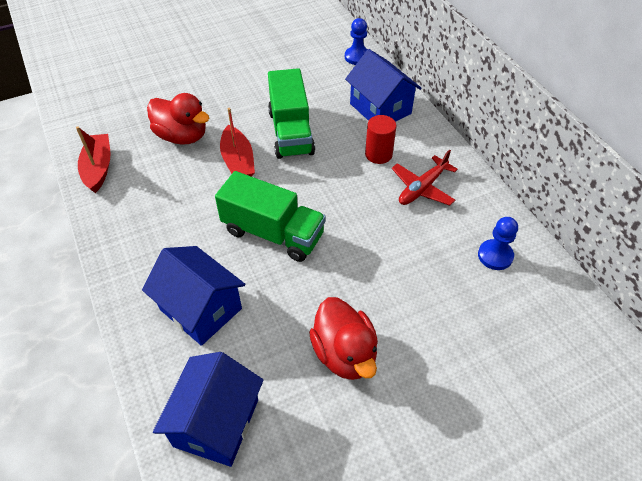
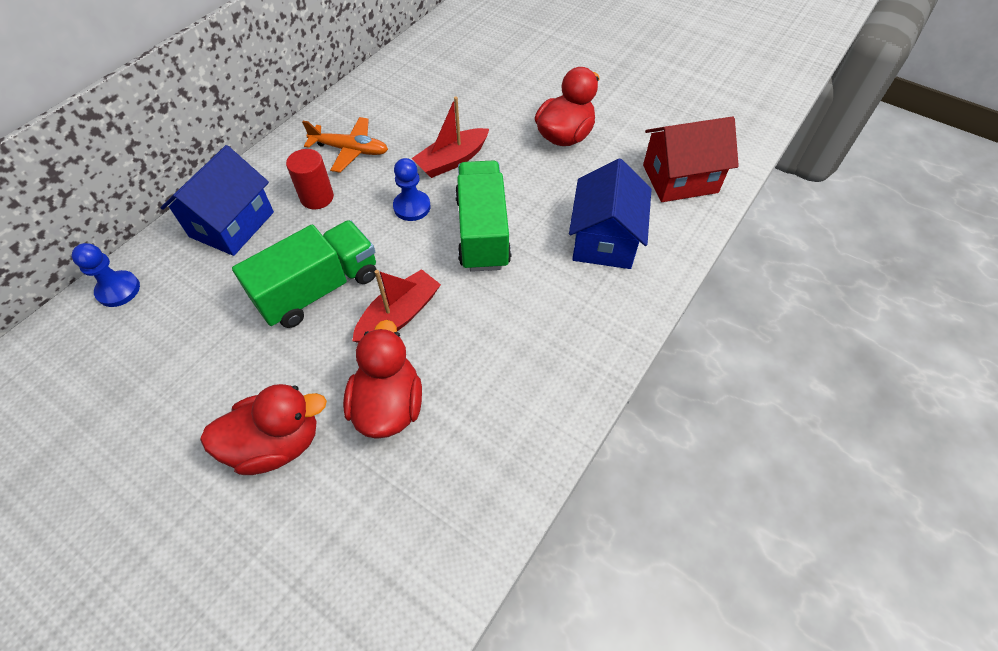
camera: 120 degrees left, 5 degrees up
red boat [76,126,110,193] -> red boat moved to [412,97,489,178]
blue house [153,352,263,467] -> red house [643,116,739,202]
red plane [392,149,458,206] -> orange plane [302,117,388,173]
blue pawn [478,217,518,270] -> blue pawn moved to [393,158,431,221]
none -> red duck [200,384,327,475]

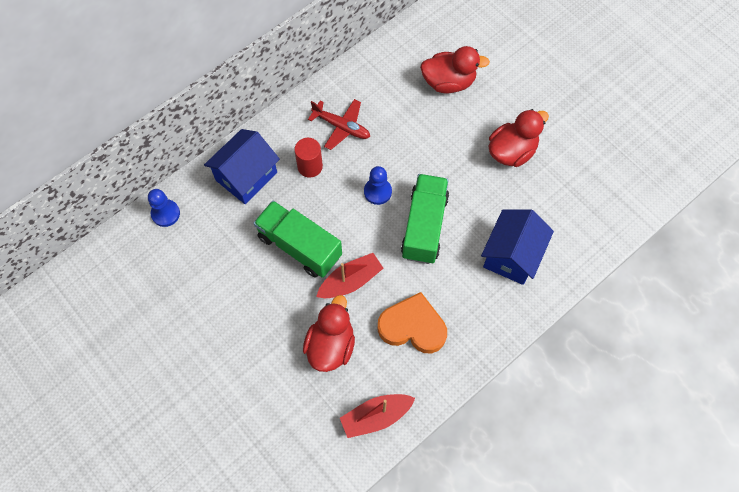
camera: 15 degrees right, 10 degrees up
red duck [200,384,327,475] -> red duck moved to [420,46,490,93]
green truck [232,220,377,328] -> green truck turned 120 degrees counterclockwise [253,201,342,278]
orange plane [302,117,388,173] -> red plane [308,99,370,150]
red boat [412,97,489,178] -> red boat moved to [340,394,415,438]
red house [643,116,739,202] -> none
none -> orange heart [378,292,447,353]

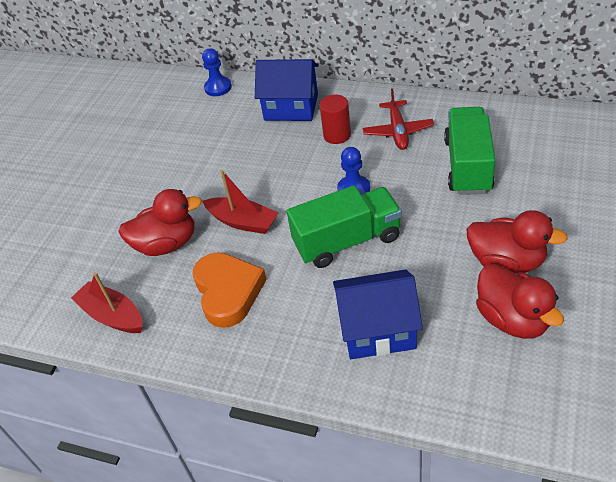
camera: 65 degrees right, 20 degrees down
green truck [253,201,342,278] -> green truck moved to [444,107,495,195]
red duck [420,46,490,93] -> red duck moved to [476,264,564,339]

